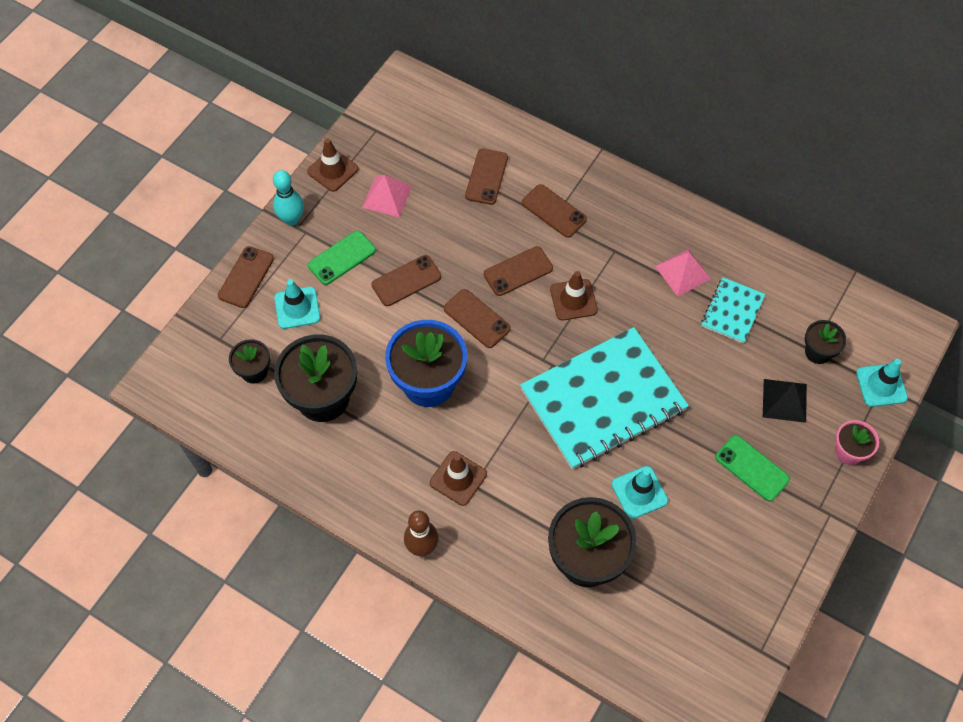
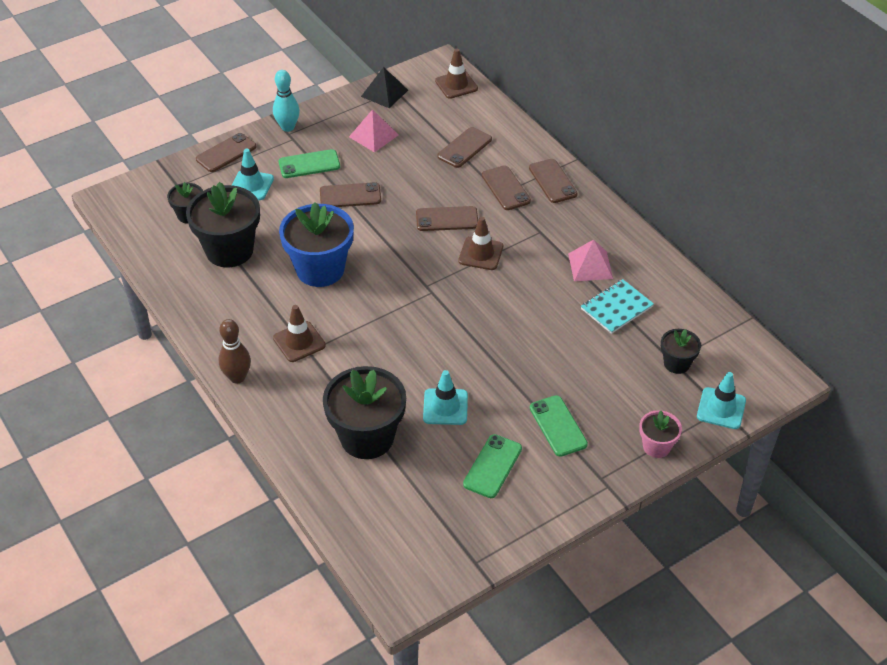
camera: 25 degrees right, 15 degrees down
brown traffic cone [307,138,358,192] -> brown traffic cone moved to [435,49,478,99]
brown phone [444,289,511,348] -> brown phone moved to [529,159,578,203]
turquoise notebook [520,327,689,469] -> none
black pyramid [763,379,807,423] -> black pyramid moved to [361,67,408,108]
none -> green phone [463,434,522,498]

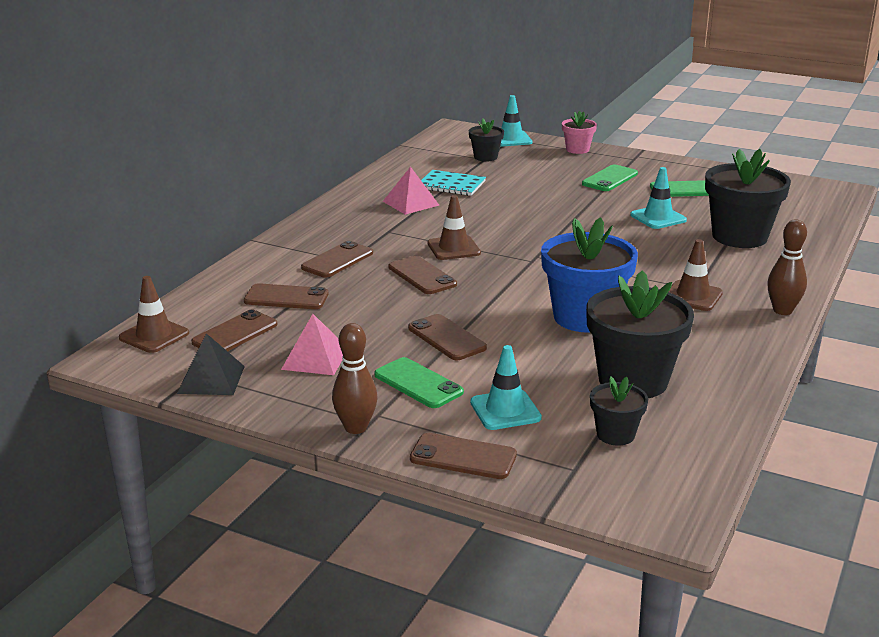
camera: 120 degrees left, 20 degrees down
turquoise bowling pin [273,70,300,132] -> brown bowling pin [332,323,378,434]
brown phone [529,159,578,203] -> brown phone moved to [191,309,277,351]

